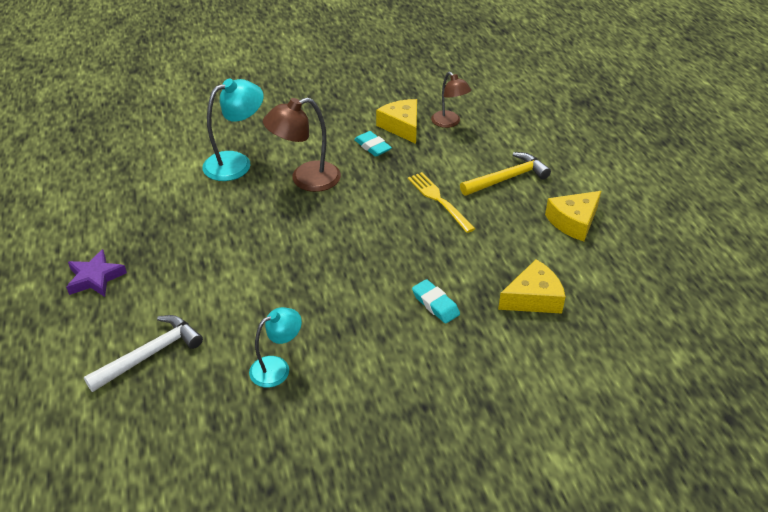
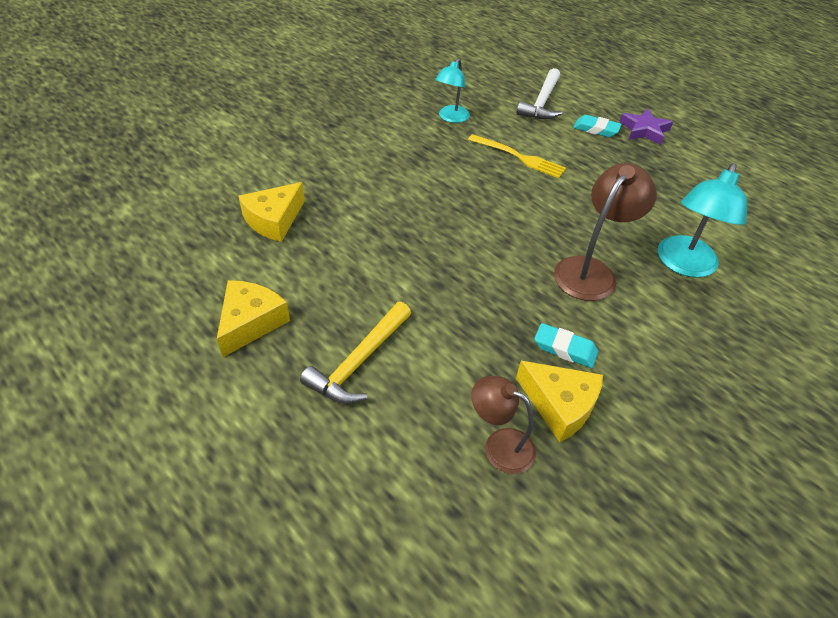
camera: 150 degrees right, 5 degrees up
yellow fork [408,172,475,233] -> yellow fork moved to [468,134,566,178]
turquoise eraser [412,279,460,324] -> turquoise eraser moved to [573,115,622,137]

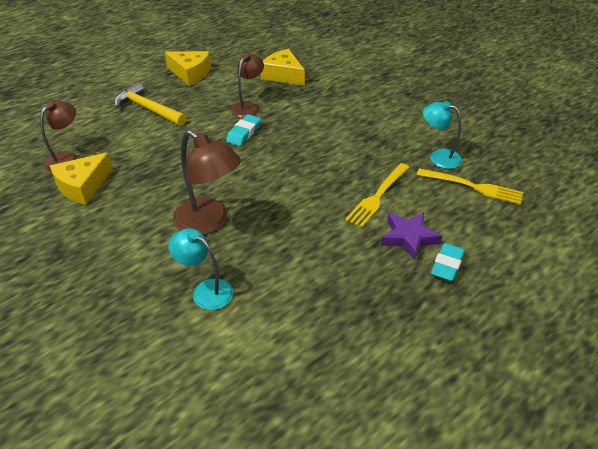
camera: 95 degrees right, 5 degrees down
white hammer [517,68,562,119] -> none
turquoise eraser [534,323,598,368] -> turquoise eraser moved to [226,114,261,146]
purple star [619,108,673,145] -> purple star moved to [381,212,443,261]
turquoise lamp [658,163,747,278] -> turquoise lamp [168,228,233,310], size x0.65
none -> brown lamp [230,53,264,118]
none -> yellow fork [417,168,523,205]

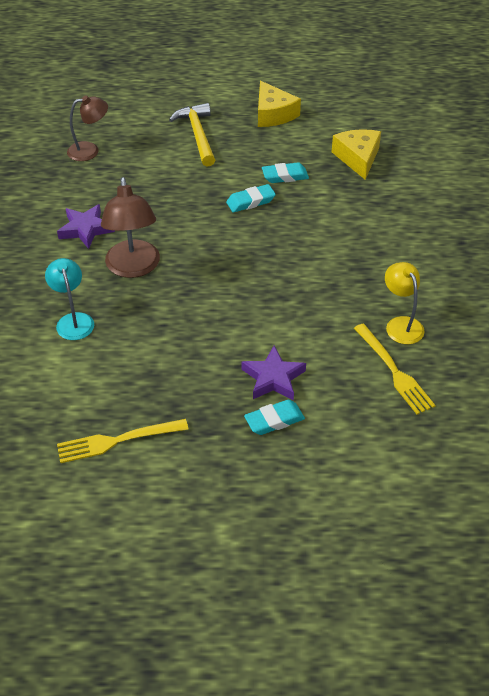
camera: 40 degrees right, 5 degrees up
yellow cheese [50,152,113,205] -> none
brown lamp [230,53,264,118] -> turquoise eraser [262,163,309,183]
yellow fork [345,163,410,228] -> yellow fork moved to [57,419,189,463]
turquoise lamp [423,101,462,169] -> yellow lamp [385,262,425,344]
none -> purple star [57,204,115,249]

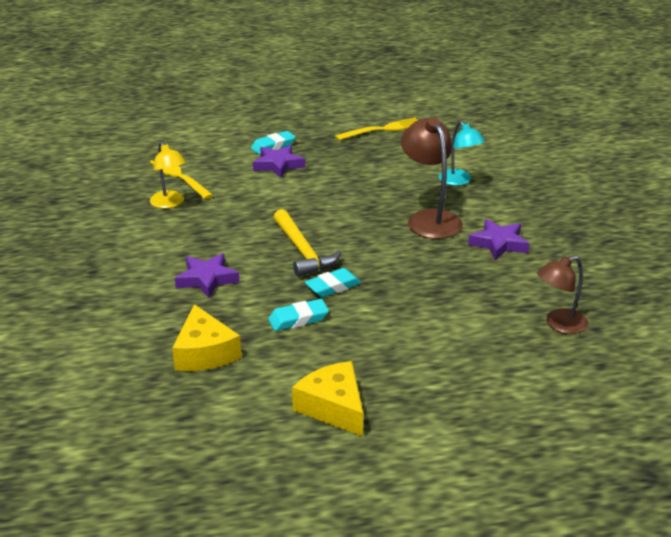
camera: 170 degrees right, 15 degrees down
yellow hammer [169,103,215,167] -> yellow hammer moved to [273,209,342,277]
none -> purple star [175,253,240,298]

